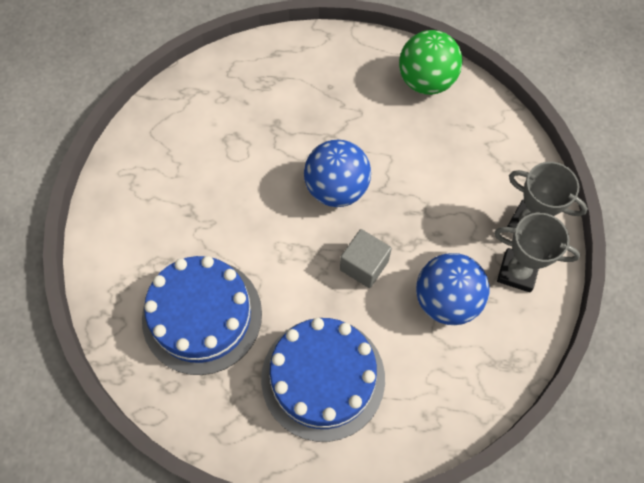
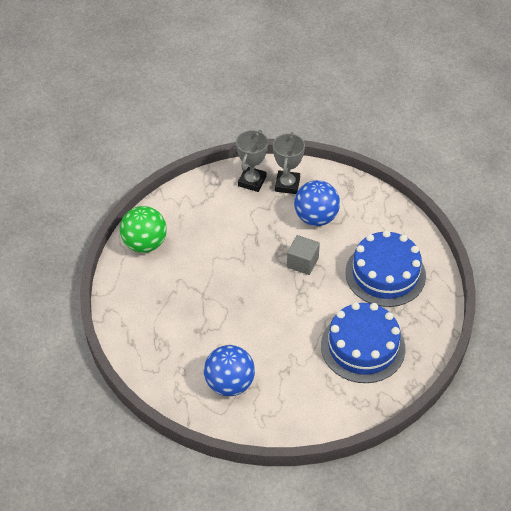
camera: 100 degrees left, 15 degrees down
blue ball [304,140,371,207] -> blue ball moved to [204,345,255,396]

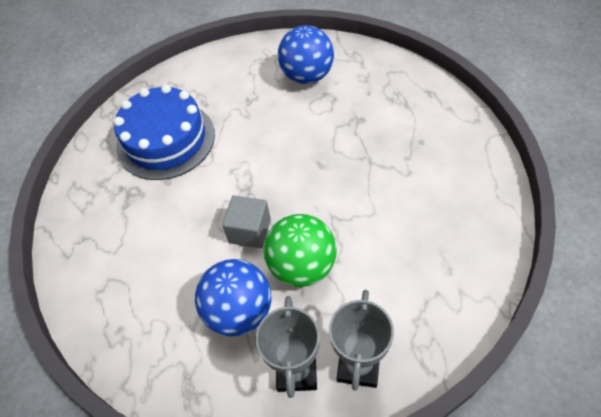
camera: 175 degrees right, 5 degrees up
green ball [120,206,167,253] -> green ball moved to [264,214,337,287]
blue cake [345,230,426,307] -> none

